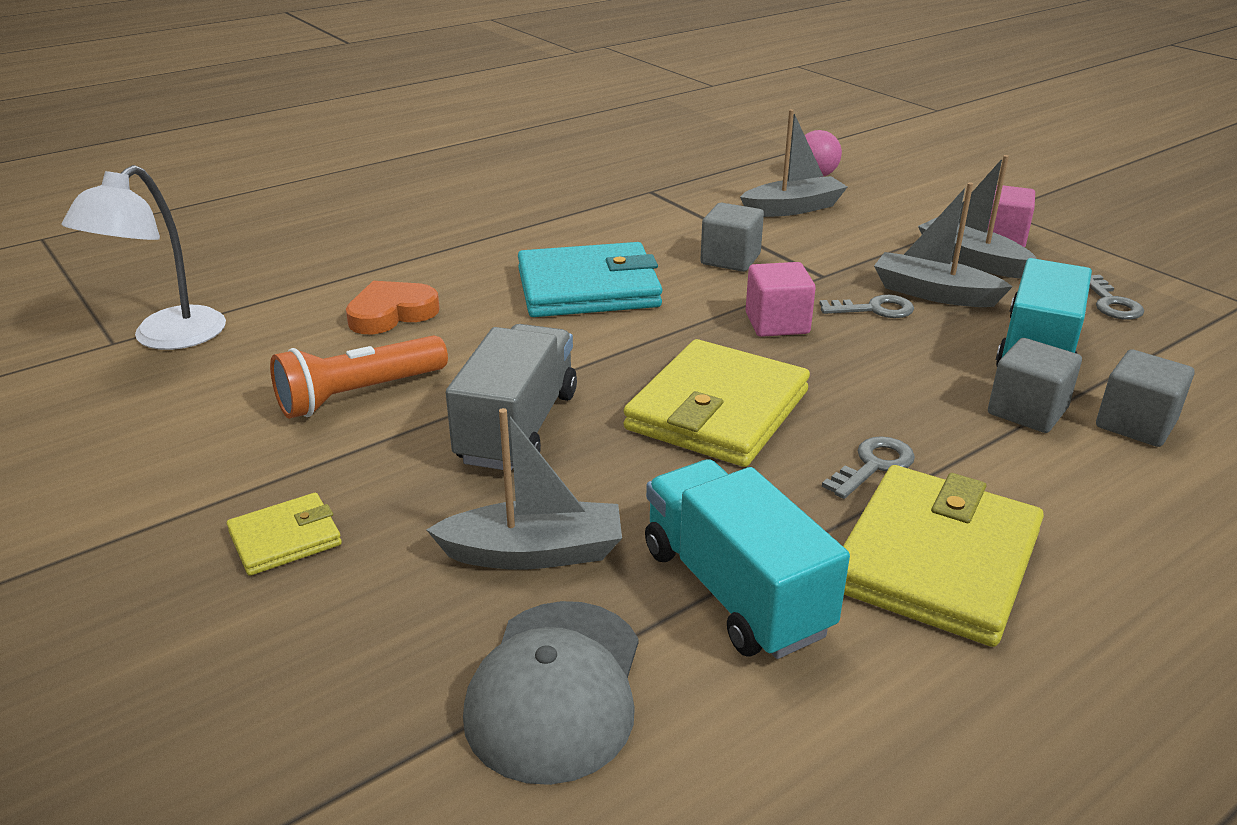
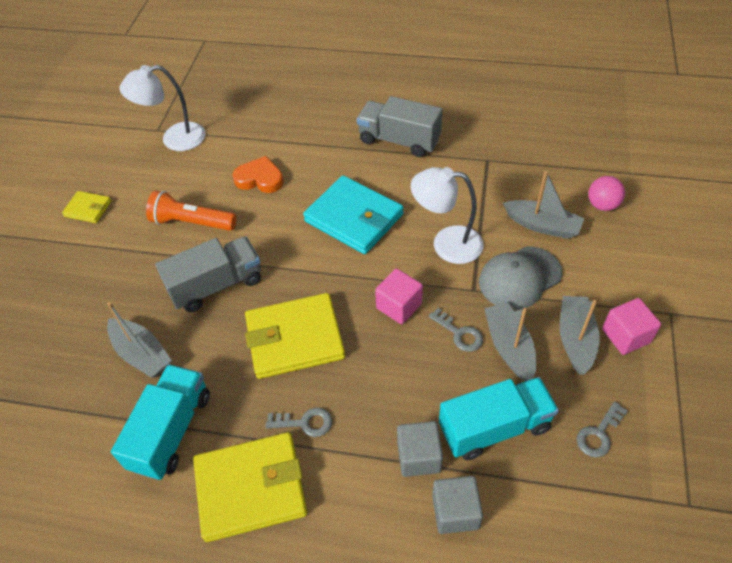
camera: 50 degrees right, 20 degrees up
yellow wallet [227,493,342,576] -> yellow wallet moved to [62,191,111,223]
grey cap [463,601,639,785] -> grey cap moved to [479,246,562,310]
grey cube [700,203,764,272] -> white lamp [411,167,484,264]
none -> grey truck [357,96,443,157]

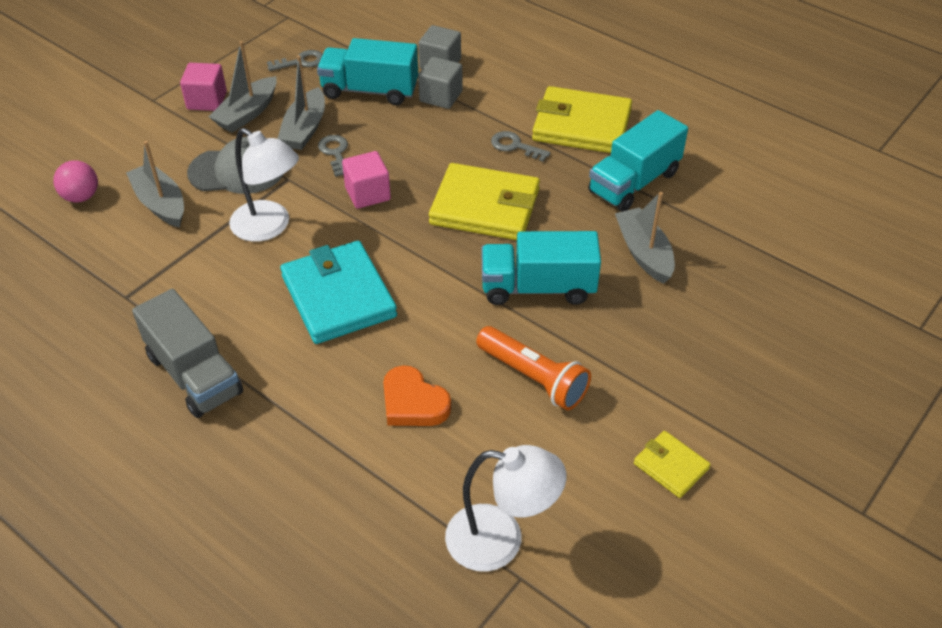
camera: 155 degrees left, 5 degrees down
grey truck [155,236,261,312] -> turquoise truck [482,231,601,305]

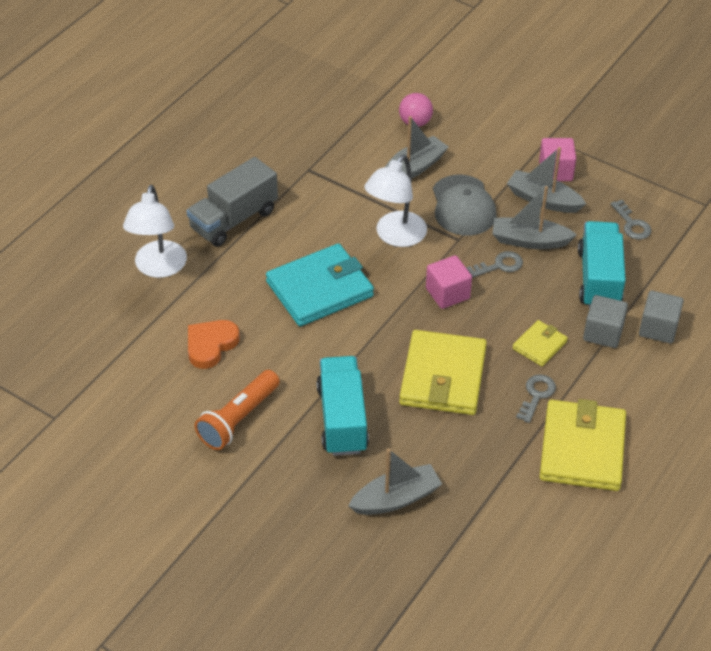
camera: 85 degrees right, 0 degrees up
white lamp [445,445,566,572] -> white lamp moved to [123,185,187,278]
turquoise truck [588,110,688,212] -> none
yellow wallet [634,431,711,498] -> yellow wallet moved to [513,320,568,367]

